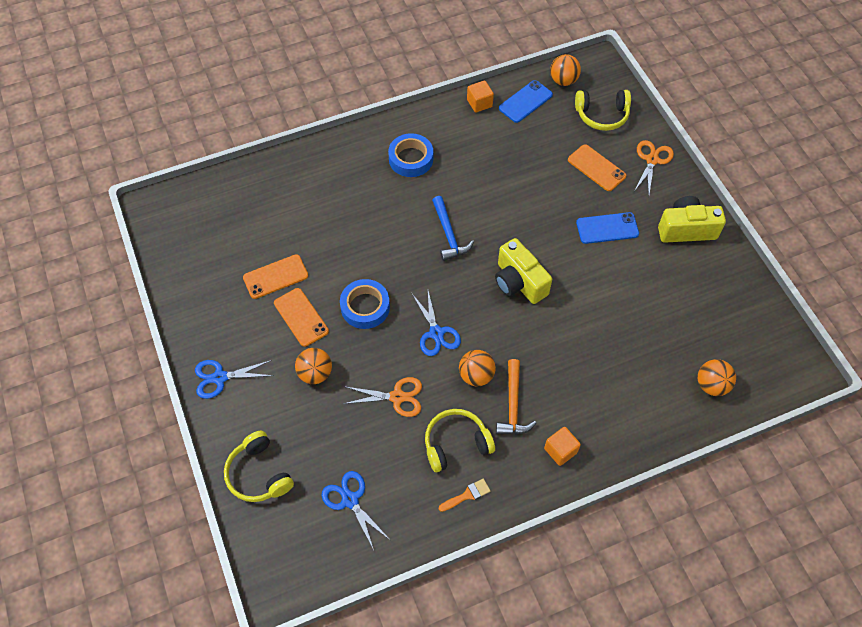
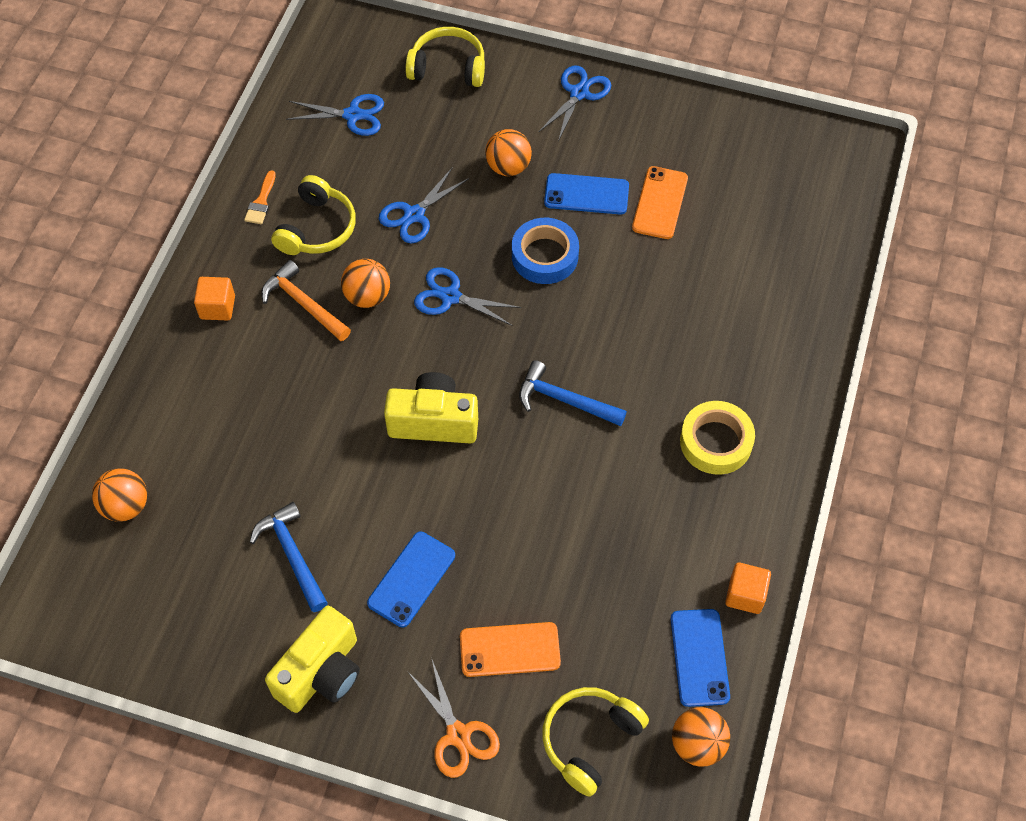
camera: 130 degrees right, 0 degrees up
orange phone [274,288,329,347] -> blue phone [544,173,629,215]
orange scissors [343,377,422,417] -> blue scissors [379,167,469,243]
blue tape [388,133,433,177] -> yellow tape [680,401,755,475]
none -> blue hammer [250,502,328,612]

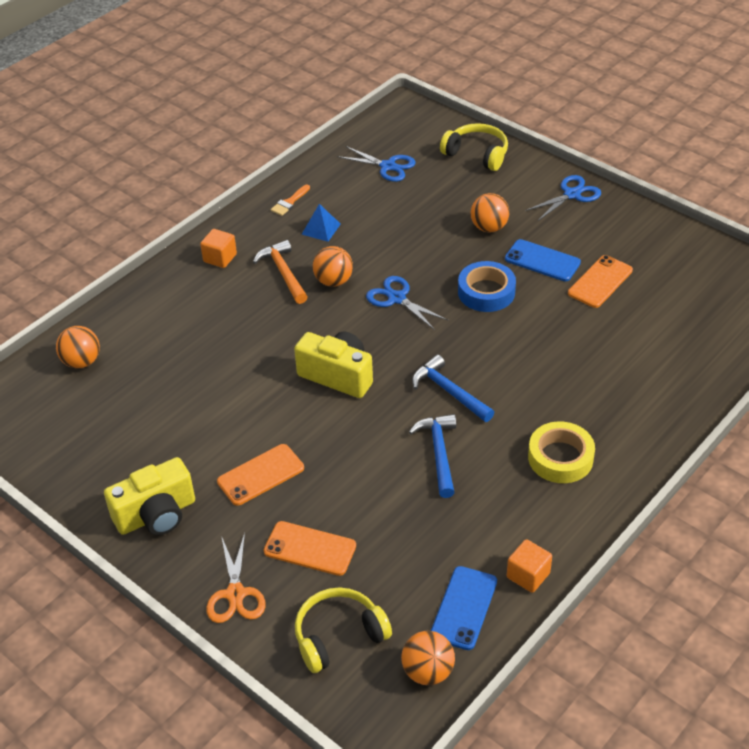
camera: 25 degrees right, 15 degrees down
blue hammer [250,502,328,612] -> blue hammer moved to [409,414,456,498]
yellow headphones [271,175,356,255] -> blue pyramid [301,204,341,242]
blue phone [367,532,455,628] -> orange phone [217,444,304,506]
blue scissors [379,167,469,243] -> none

